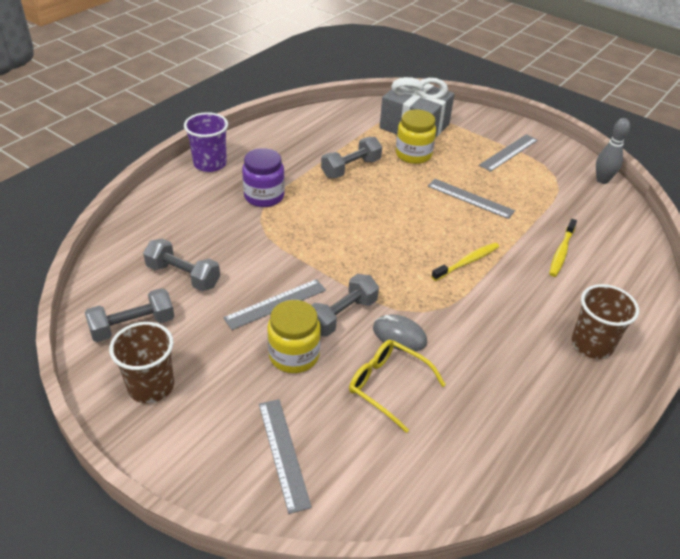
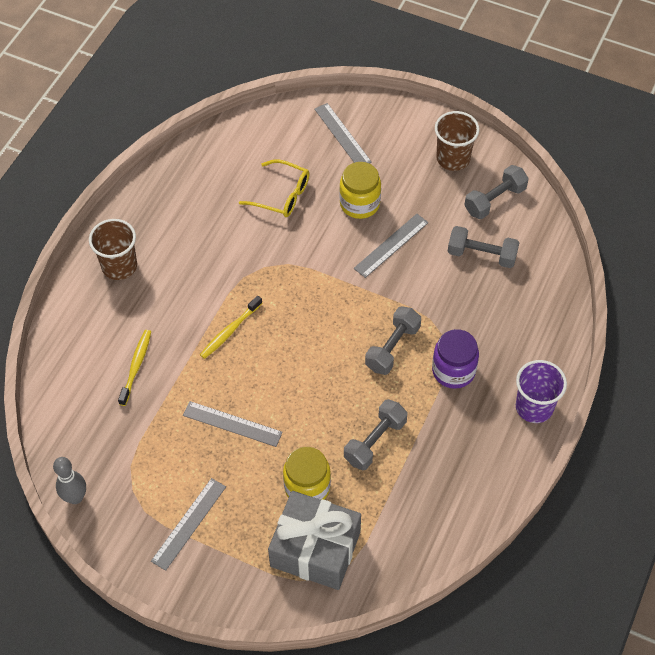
camera: 170 degrees right, 15 degrees up
grey dumbbell [311,274,379,337] -> grey dumbbell moved to [365,306,421,375]
grey mouse [373,314,427,351] -> none

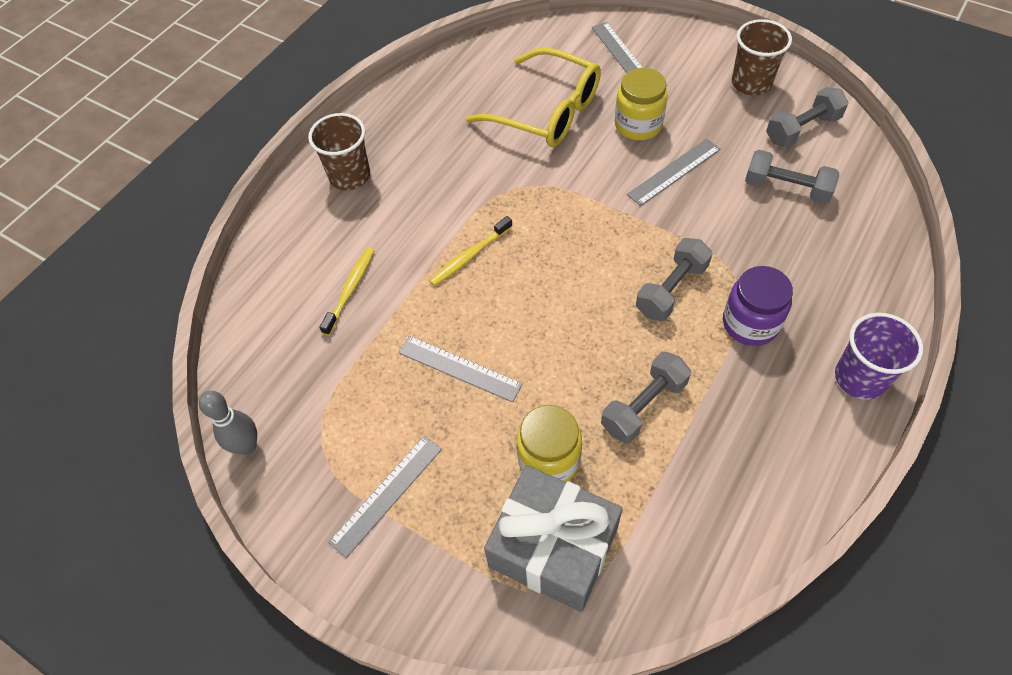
camera: 10 degrees right, 0 degrees up
yellow glasses [239,159,309,217] -> yellow glasses [466,47,601,147], size x1.58

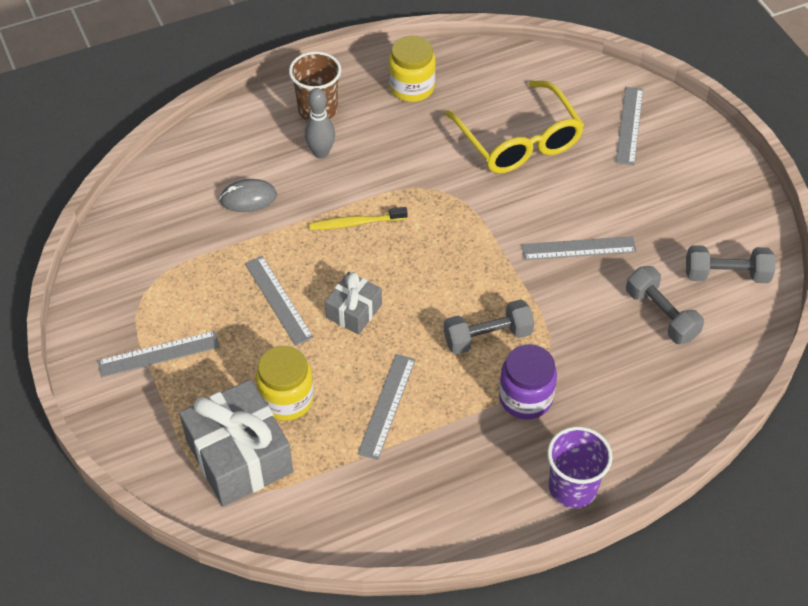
camera: 30 degrees right, 5 degrees down
grey bowling pin [199,391,257,455] -> grey bowling pin moved to [305,88,335,159]
yellow toothbrush [319,247,375,336] -> grey mouse [219,179,277,212]
grey dumbbell [601,352,691,444] -> grey ruler [357,354,416,460]
yellow jar [615,68,668,140] -> yellow jar moved to [389,35,436,102]
brown cup [732,19,792,96] -> none
none -> grey gift [325,272,382,334]

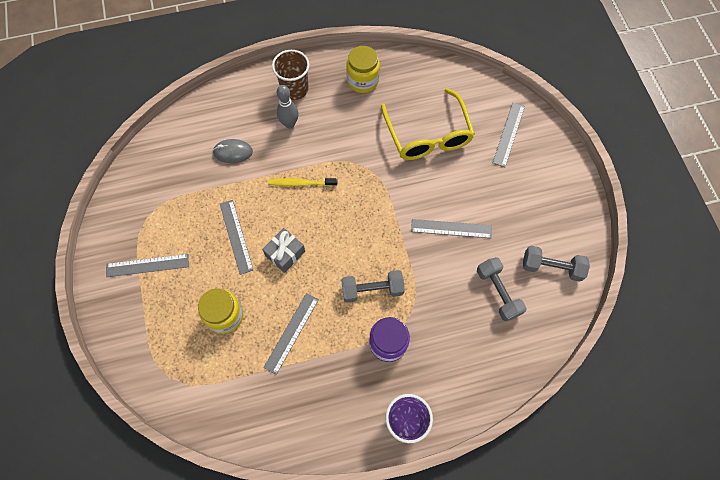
camera: 10 degrees right, 15 degrees up
grey gift [179,379,293,506] -> none

